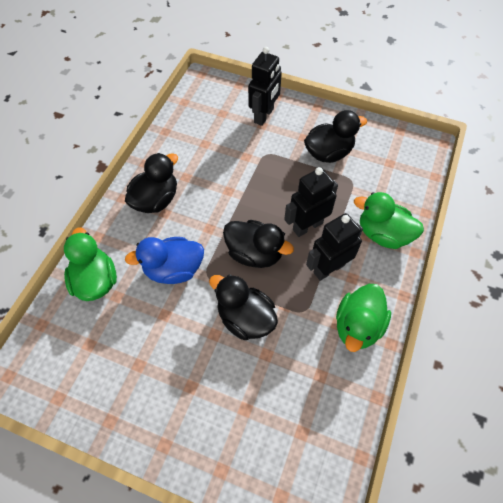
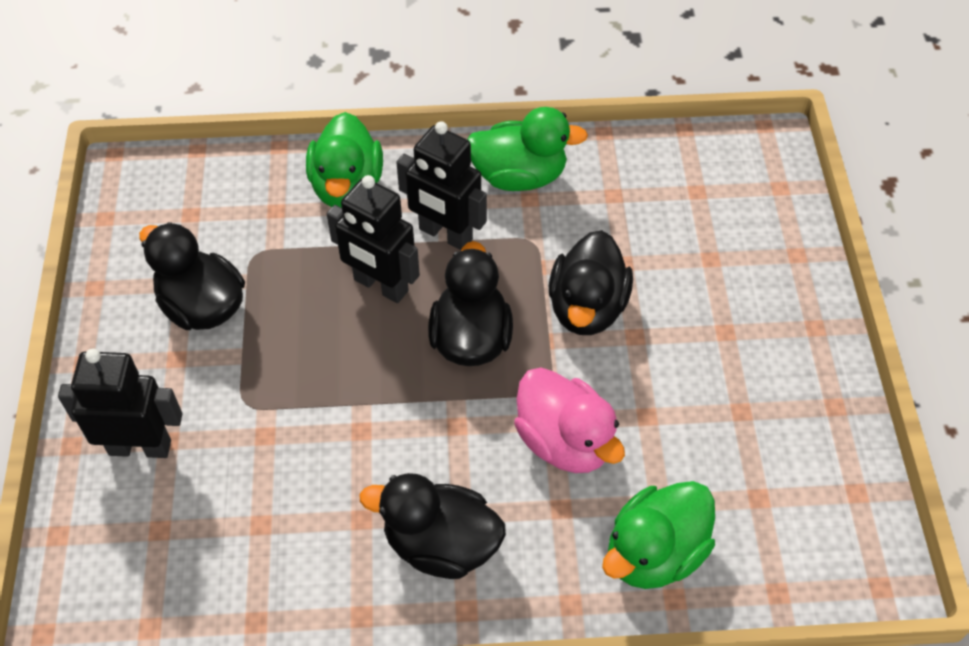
camera: 115 degrees left, 5 degrees down
blue duck [125,237,204,284] -> pink duck [514,368,625,473]

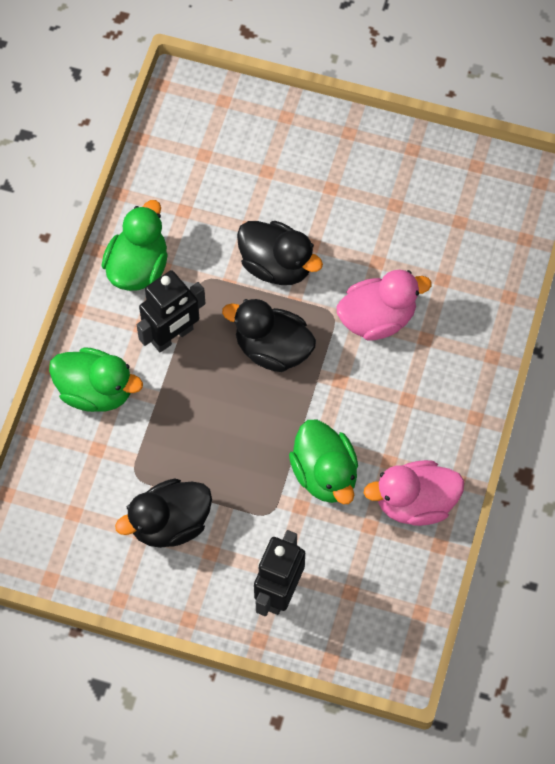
camera: 70 degrees left, 10 degrees up
black robot [327,175,420,303] -> none
black duck [360,473,506,579] -> none
green duck [602,481,715,589] -> green duck moved to [289,420,358,504]
none -> pink duck [364,460,464,526]

